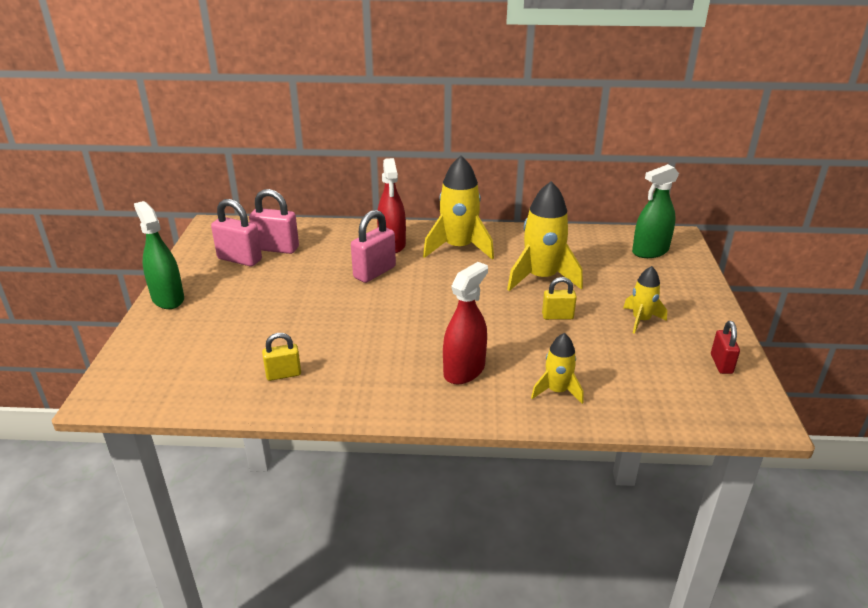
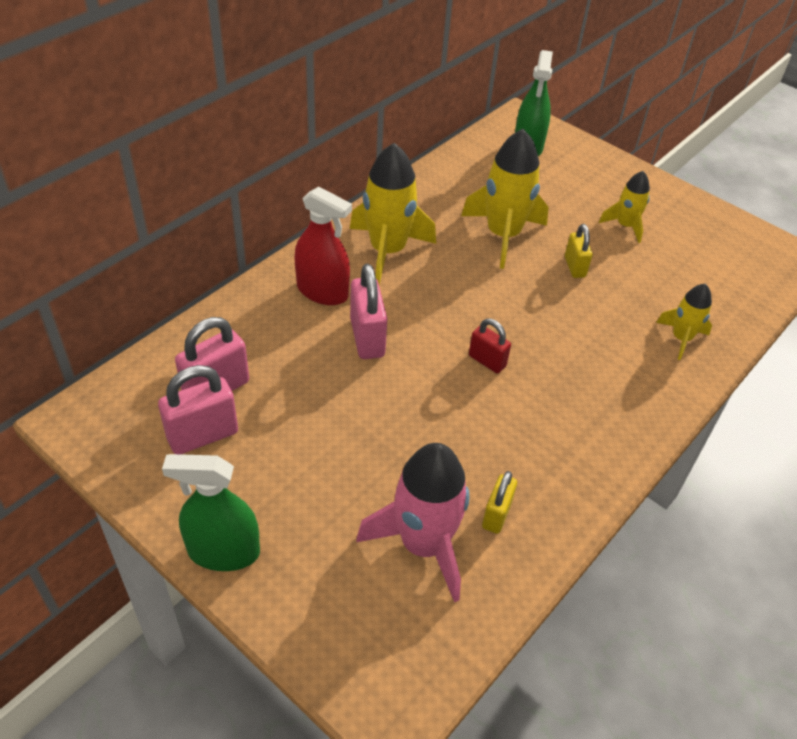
camera: 55 degrees left, 15 degrees up
red spray bottle [443,262,488,384] -> none
yellow padlock [542,277,577,320] -> yellow padlock turned 45 degrees counterclockwise [565,224,593,278]
red padlock [711,321,740,374] -> red padlock moved to [469,318,511,373]
none -> pink rocket [356,443,470,602]

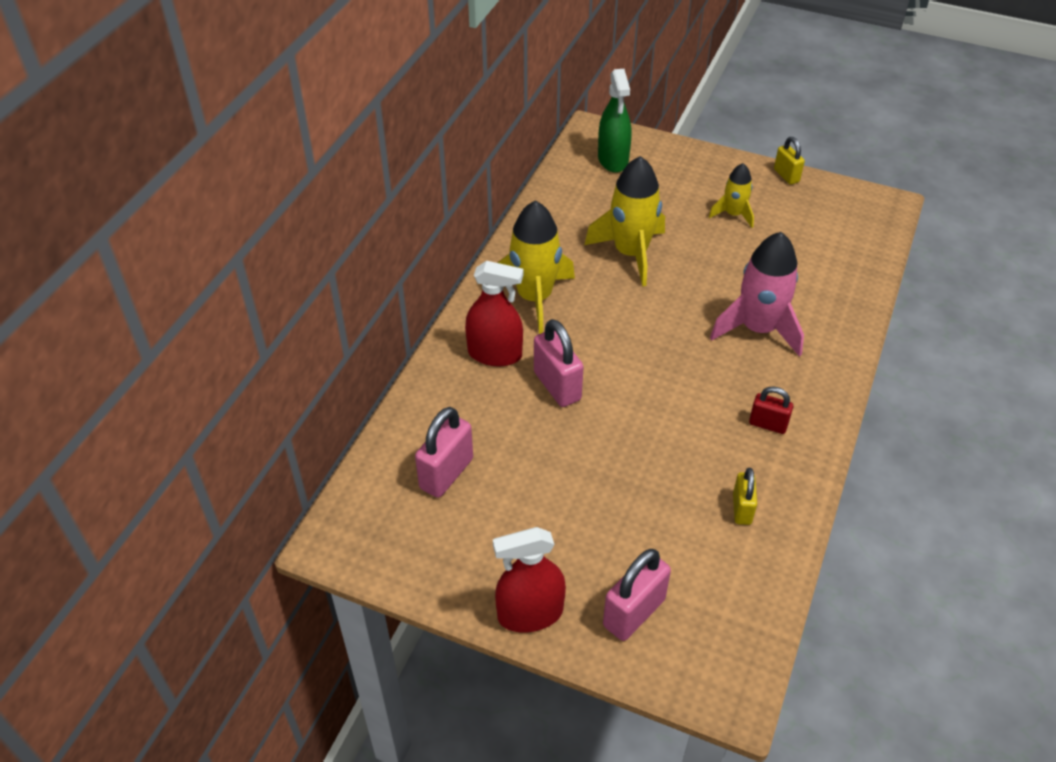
camera: 15 degrees left, 0 degrees up
pink padlock [158,365,238,454] -> pink padlock moved to [603,549,671,641]
green spray bottle [162,454,260,571] -> red spray bottle [493,527,566,633]
pink rocket [356,443,470,602] -> pink rocket moved to [710,232,804,357]
red padlock [469,318,511,373] -> red padlock moved to [749,386,793,434]
yellow padlock [565,224,593,278] -> yellow padlock moved to [774,137,805,185]
yellow rocket [656,284,712,360] -> none

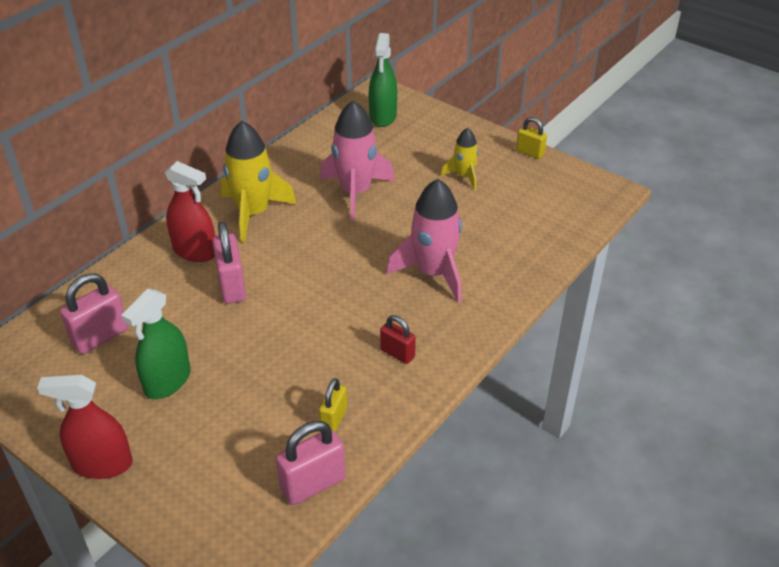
camera: 15 degrees right, 5 degrees down
yellow rocket [585,156,665,286] -> pink rocket [320,101,395,221]
pink padlock [603,549,671,641] -> pink padlock moved to [276,421,346,505]
yellow padlock [774,137,805,185] -> yellow padlock turned 45 degrees counterclockwise [516,117,547,159]
none -> green spray bottle [121,289,191,399]

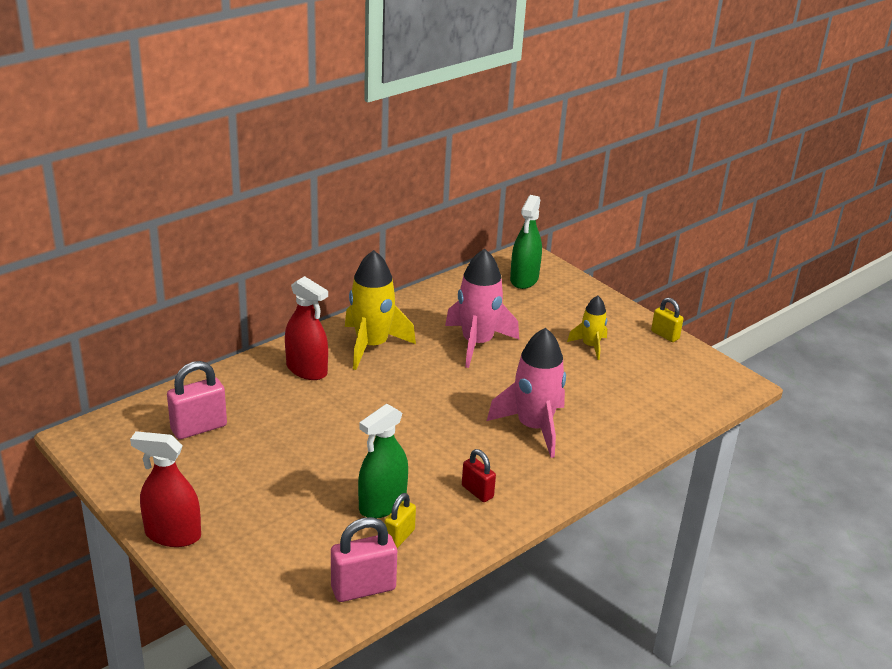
camera: 10 degrees right, 10 degrees down
green spray bottle [121,289,191,399] -> green spray bottle moved to [358,404,408,518]
pink padlock [212,222,246,304] -> none

